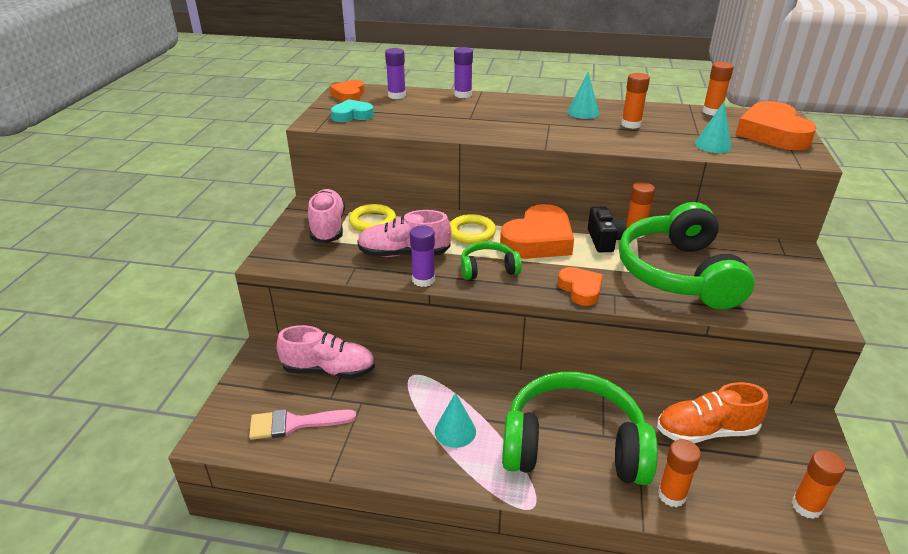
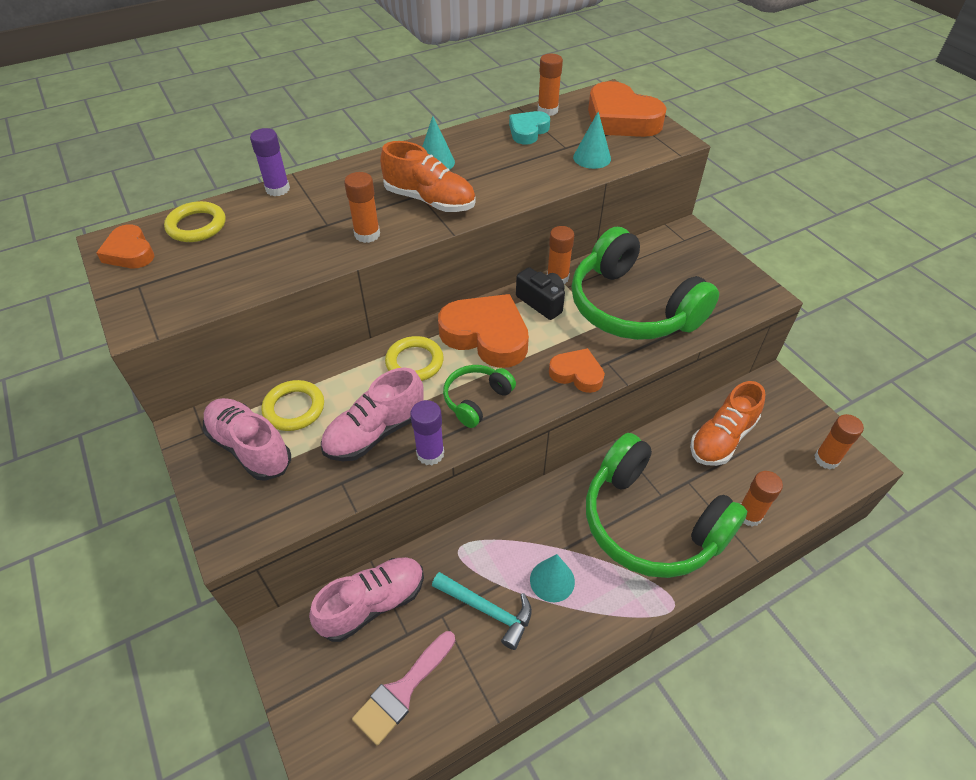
camera: 40 degrees left, 15 degrees up
turquoise heart [331,99,374,122] -> turquoise heart moved to [509,111,550,144]
purple glue stick [385,48,406,99] -> yellow ring [164,201,226,242]
orange heart [500,204,574,259] -> orange heart turned 60 degrees counterclockwise [438,294,529,368]
green headphones [502,372,658,485] -> green headphones turned 105 degrees counterclockwise [586,433,747,578]
orange glue stick [621,73,650,129] -> orange glue stick moved to [344,172,380,243]
none -> orange shoe [380,141,476,212]
none -> turquoise hammer [432,572,532,650]

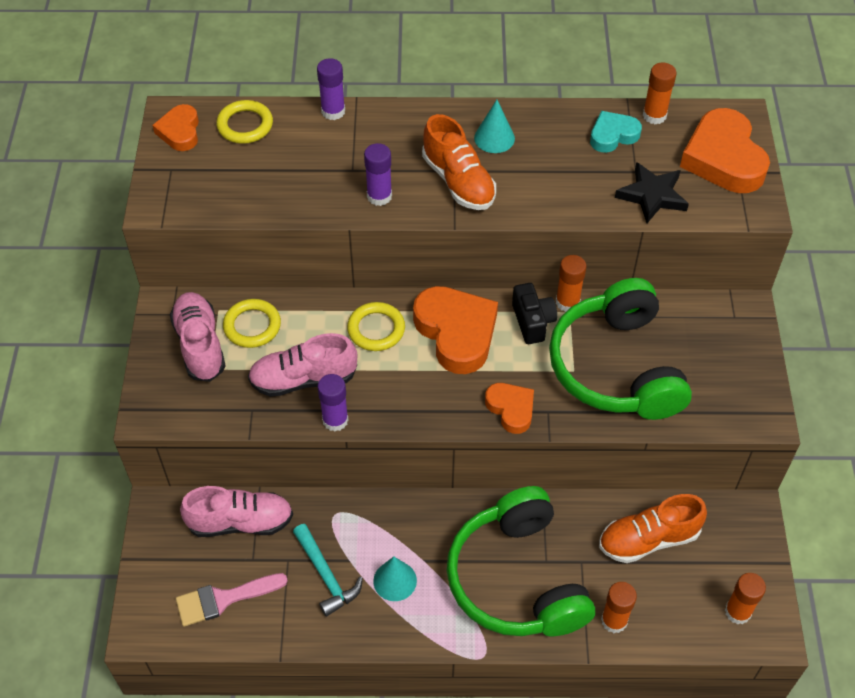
camera: 30 degrees right, 5 degrees up
orange glue stick [344,172,380,243] -> purple glue stick [364,143,392,206]
green headphones [443,365,516,428] -> none
turquoise cone [573,111,611,169] -> black star [615,162,689,223]

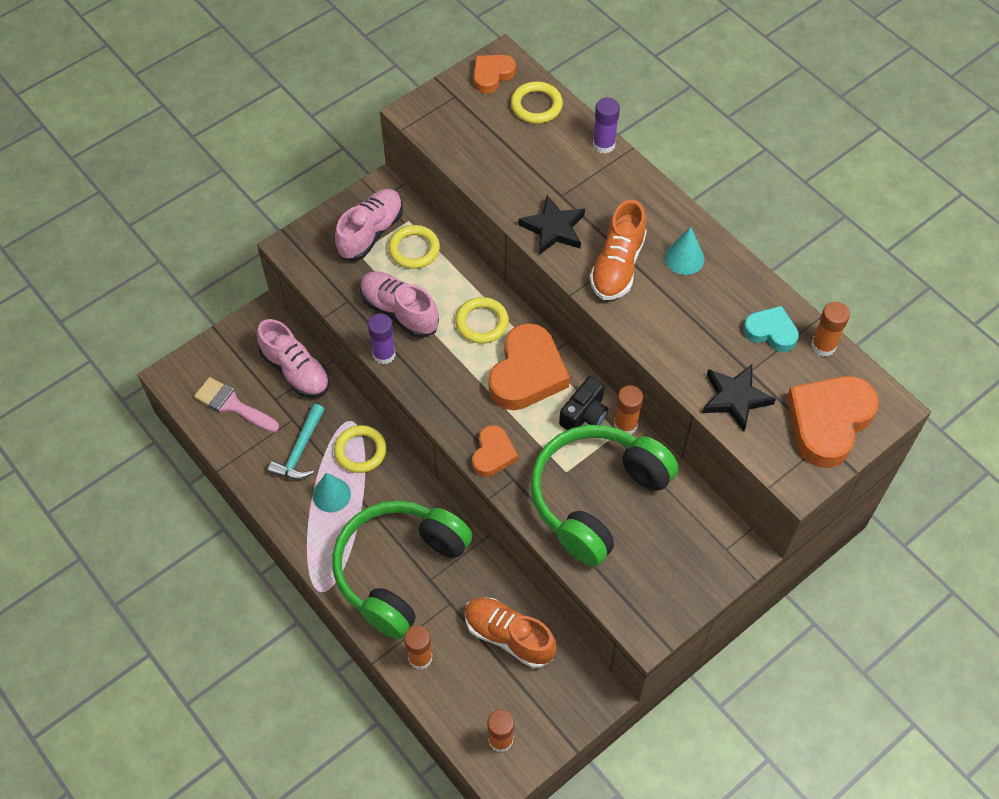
camera: 50 degrees right, 5 degrees up
purple glue stick [364,143,392,206] -> black star [518,195,585,255]
none -> yellow ring [334,425,387,473]

